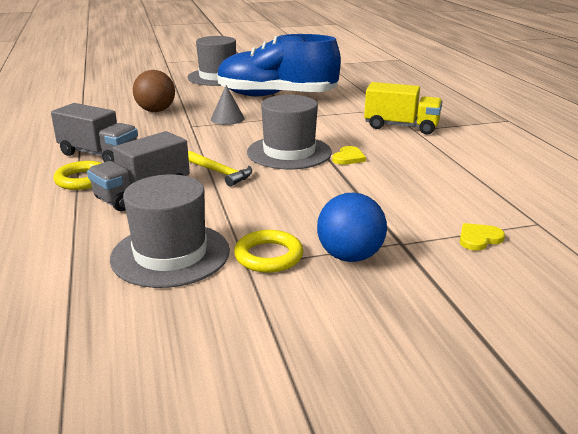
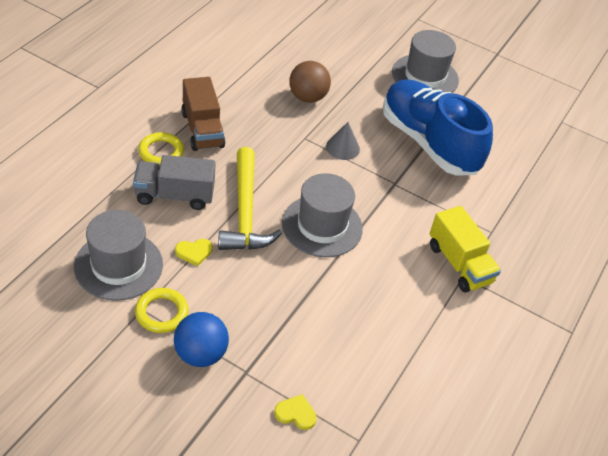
camera: 40 degrees right, 20 degrees up
grey truck [51,103,138,162] -> brown truck [181,77,225,151]
yellow hammer [188,151,252,187] -> yellow hammer [218,147,282,250], size x1.82
yellow heart [332,146,366,165] -> yellow heart moved to [175,239,213,266]

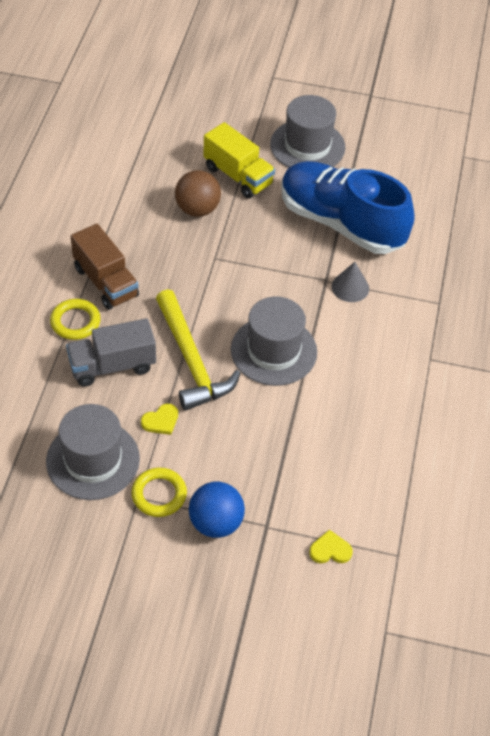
camera: 15 degrees left, 5 degrees up
grey cone [326,122,360,160] -> grey cone moved to [331,262,369,302]
yellow truck [430,206,501,293] -> yellow truck moved to [203,122,275,199]

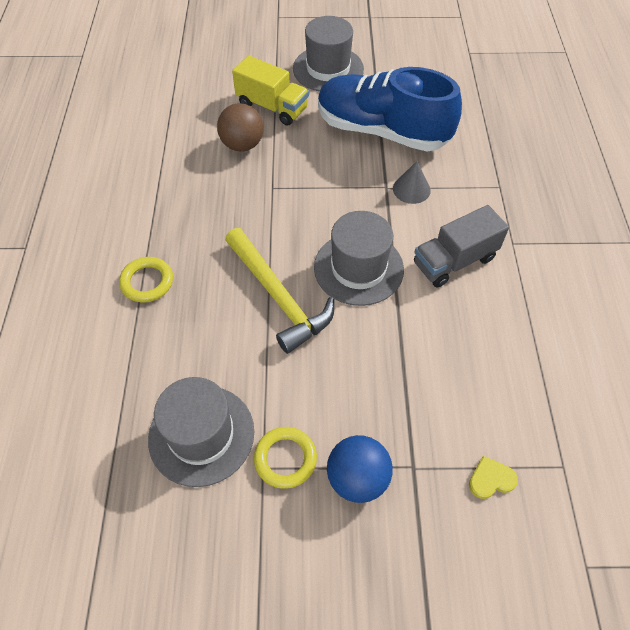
camera: 10 degrees left, 5 degrees up
grey truck [66,318,156,387] -> grey truck moved to [414,205,509,287]
brown truck [71,224,139,310] -> none
yellow heart [141,404,178,435] -> none

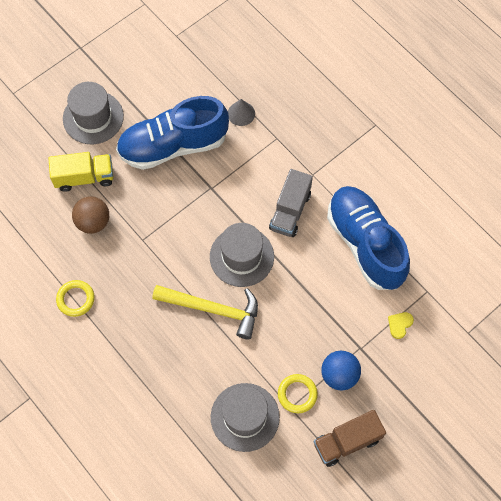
camera: 40 degrees left, 10 degrees up
yellow ring [119,257,173,302] -> yellow ring moved to [56,280,95,317]
grey cone [393,161,431,204] -> grey cone moved to [228,99,255,126]
none -> brown truck [314,410,386,467]
none -> blue shoe [327,186,410,290]

